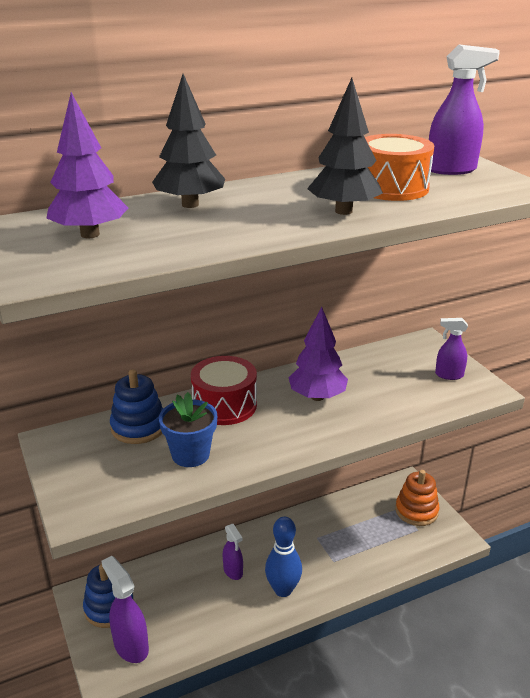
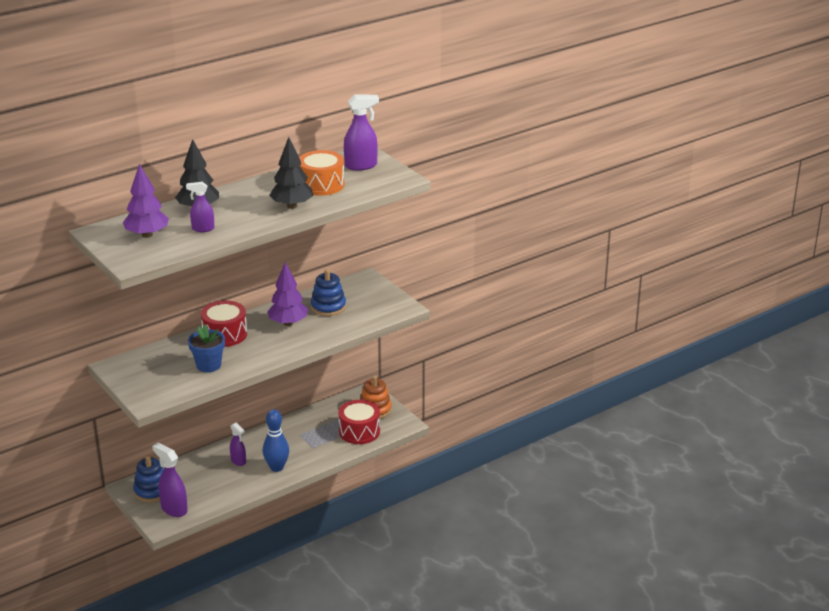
camera: 10 degrees left, 0 degrees up
blue stacking toy [110,369,163,444] -> blue stacking toy moved to [311,269,346,316]
purple spray bottle [435,318,468,380] -> purple spray bottle moved to [186,182,215,232]
none -> red drum [338,400,380,444]

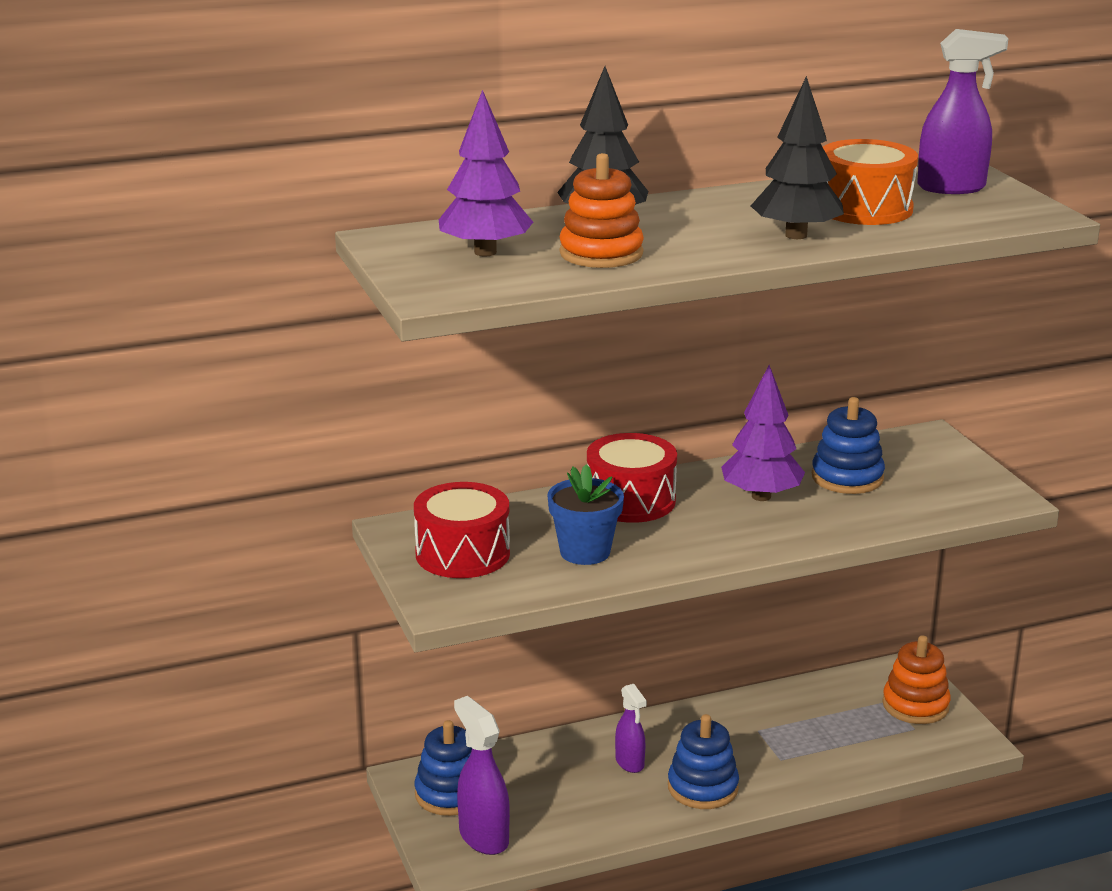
camera: 15 degrees right, 5 degrees down
purple spray bottle [186,182,215,232] -> orange stacking toy [559,153,644,268]
blue bowling pin [263,409,289,472] -> blue stacking toy [668,714,739,809]
red drum [338,400,380,444] -> red drum moved to [414,482,510,578]

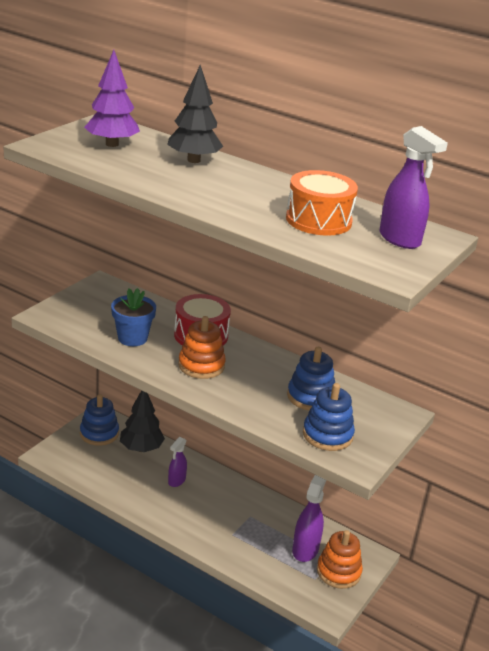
camera: 50 degrees right, 5 degrees up
red drum [414,482,510,578] -> none
purple spray bottle [454,696,510,855] -> purple spray bottle moved to [292,475,326,562]
orange stacking toy [559,153,644,268] -> orange stacking toy moved to [178,316,226,379]
blue stacking toy [668,714,739,809] -> blue stacking toy moved to [303,383,355,451]
purple tree [721,365,805,501] -> none
black tree [751,76,844,239] -> black tree moved to [120,390,165,452]

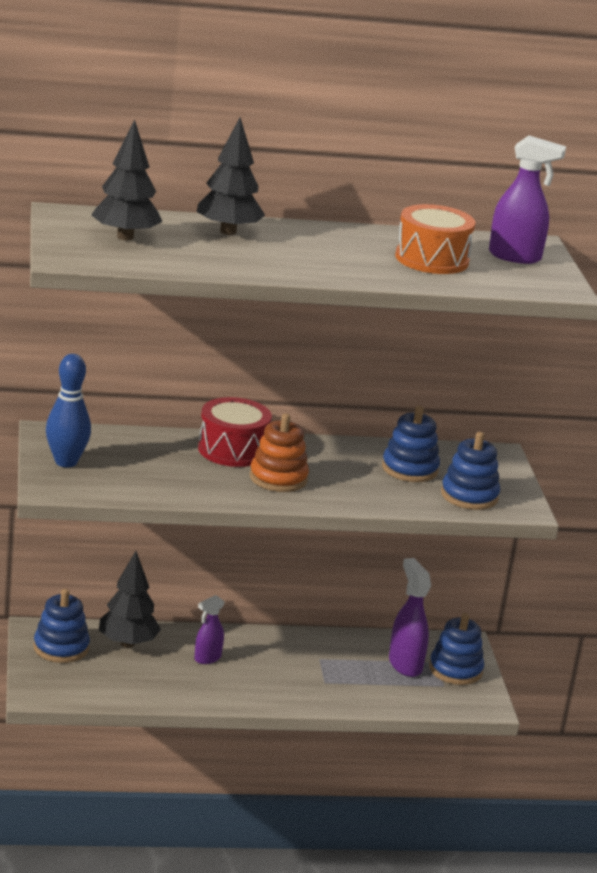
camera: 40 degrees left, 5 degrees down
purple tree [84,50,140,147] -> black tree [92,119,162,240]
blue flower pot [111,288,156,346] -> none
purple spray bottle [168,437,187,487] -> purple spray bottle turned 60 degrees clockwise [194,595,225,664]
orange stacking toy [317,530,363,589] -> blue stacking toy [429,613,484,685]
none -> blue bowling pin [46,354,91,467]

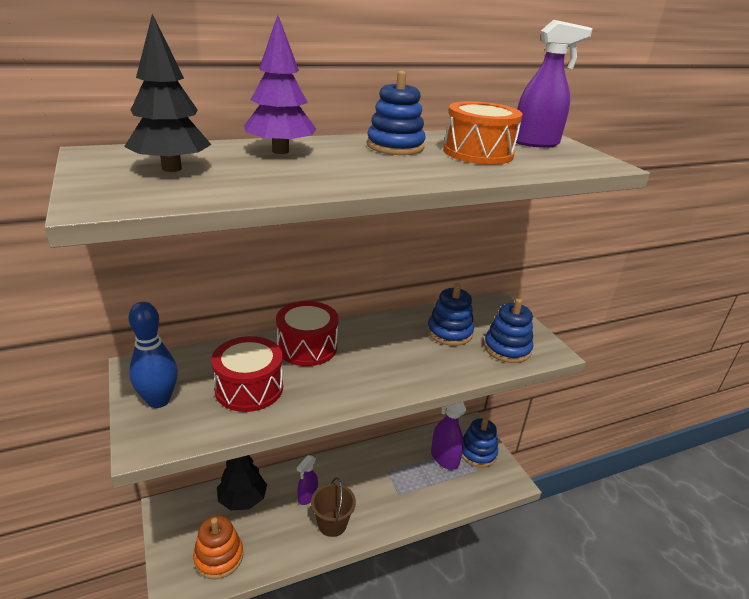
camera: 15 degrees left, 5 degrees up
blue stacking toy [34,589,90,663] -> blue stacking toy moved to [367,71,426,155]
black tree [197,117,265,235] -> purple tree [244,15,316,154]
orange stacking toy [250,413,309,492] -> orange stacking toy moved to [193,515,243,579]
none -> red drum [211,336,283,412]
none -> brown bucket [311,477,356,537]

